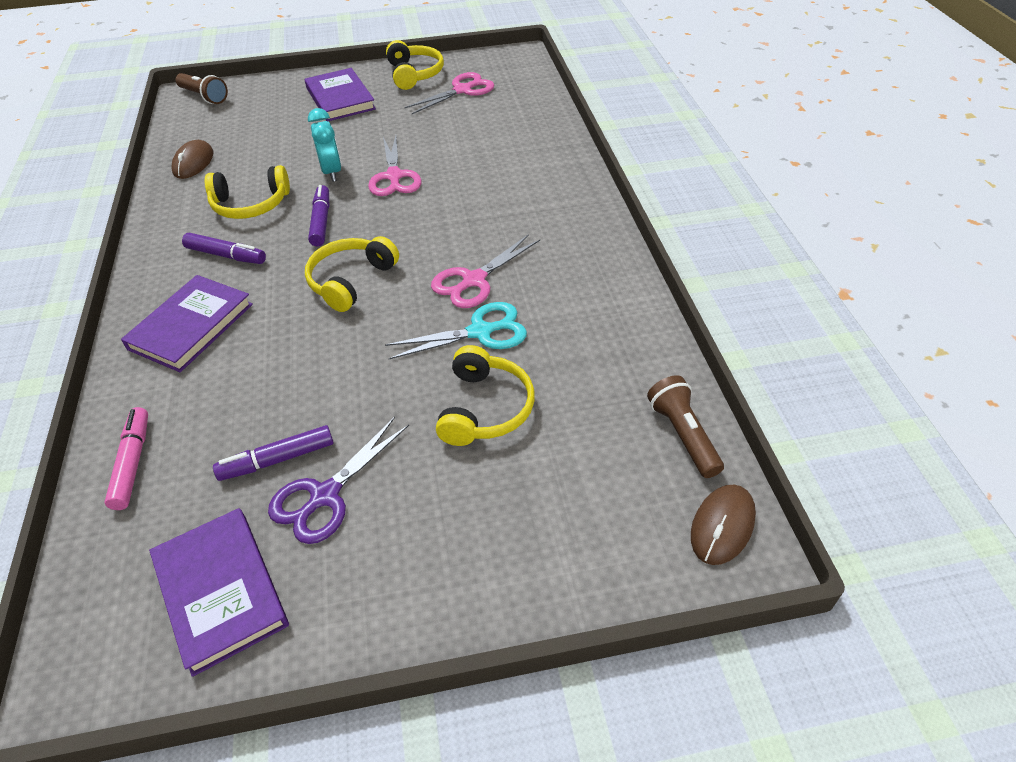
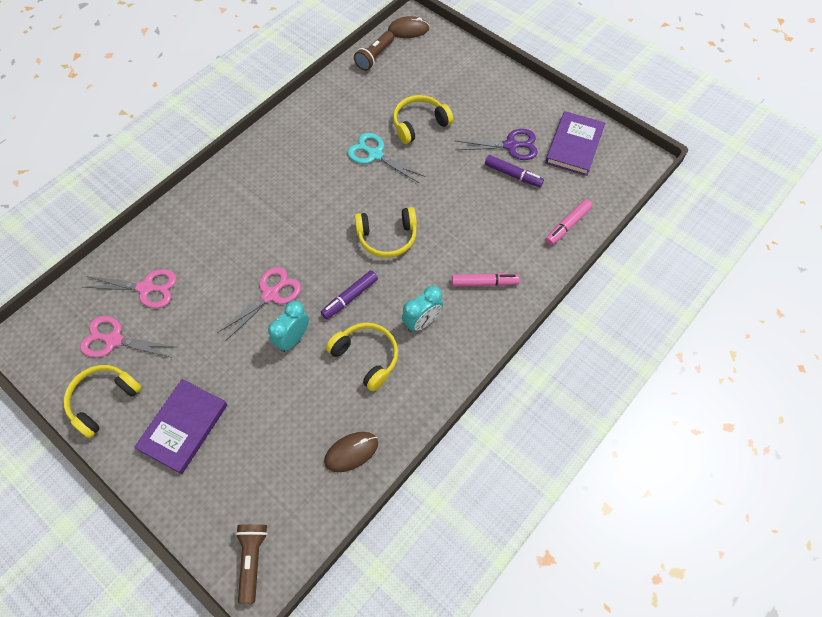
camera: 130 degrees left, 15 degrees up
purple book [121,275,253,372] -> pink marker [452,273,520,287]
purple marker [182,233,266,264] -> turquoise clock [402,286,443,332]
pink scissors [431,234,540,308] -> pink scissors moved to [84,269,177,308]

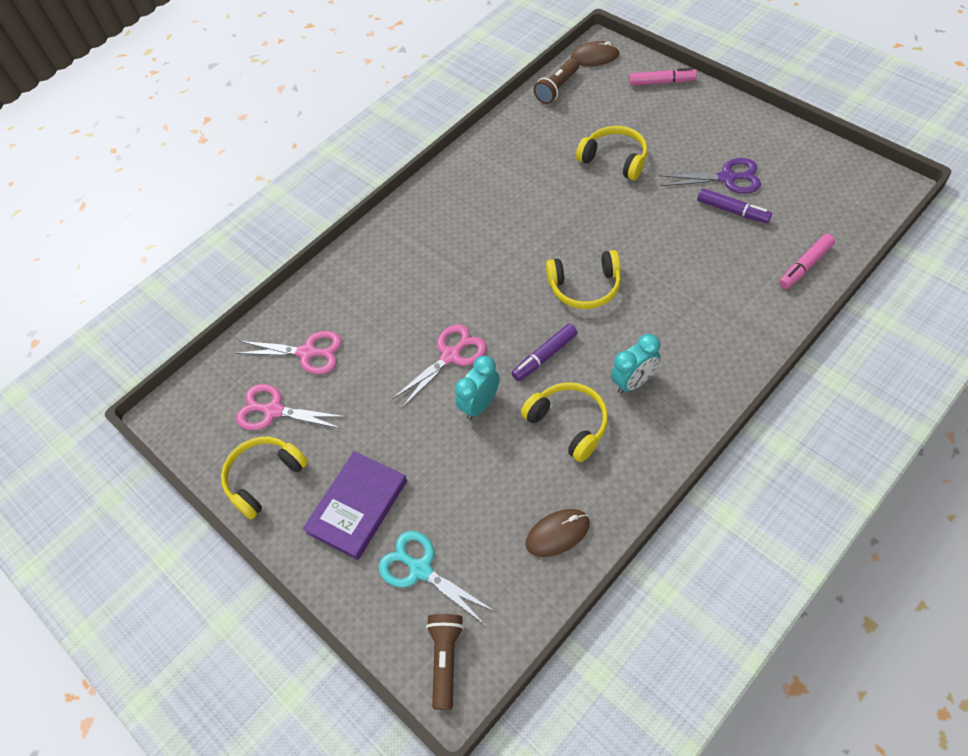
camera: 10 degrees right, 5 degrees down
turquoise scissors [347,133,426,183] -> turquoise scissors moved to [379,531,494,625]
yellow headphones [393,95,453,144] -> yellow headphones turned 60 degrees clockwise [576,126,648,180]
pink marker [452,273,520,287] -> pink marker moved to [629,68,697,86]
purple book [545,111,605,176] -> none

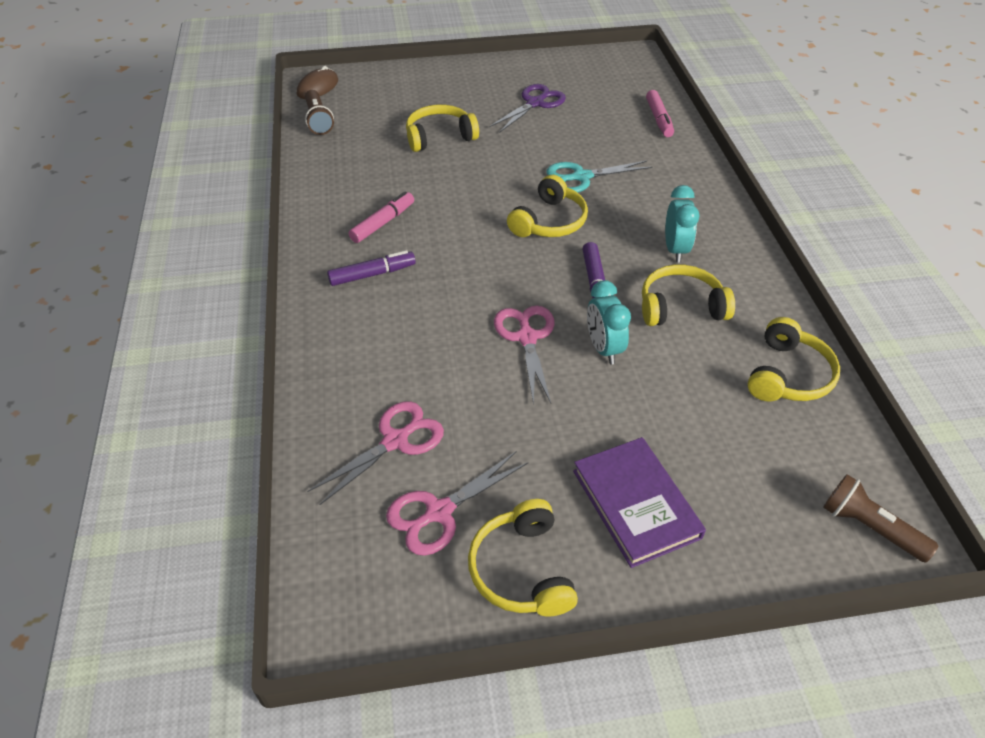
camera: 60 degrees left, 10 degrees down
turquoise scissors [379,531,494,625] -> turquoise scissors moved to [546,161,653,193]
brown mouse [526,509,590,557] -> yellow headphones [748,317,840,402]
pink marker [629,68,697,86] -> pink marker moved to [349,191,414,243]
purple marker [697,188,772,223] -> purple marker moved to [327,250,416,286]

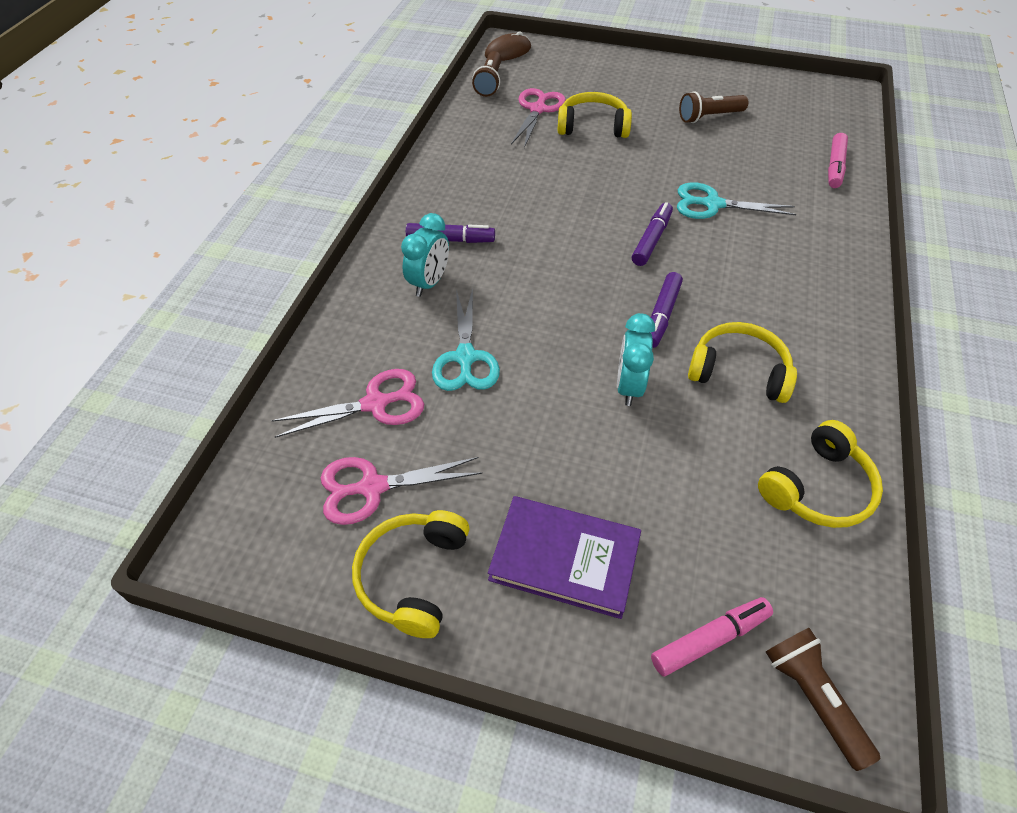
camera: 25 degrees right, 5 degrees up
pink marker [349,191,414,243] -> pink marker moved to [651,597,773,677]
purple scissors [489,84,566,133] -> brown flashlight [679,91,749,123]
pink scissors [494,306,555,405] -> pink scissors moved to [511,88,566,148]
yellow headphones [507,175,588,237] -> purple marker [632,202,673,266]
purple book [573,437,706,568] -> purple book turned 75 degrees counterclockwise [488,496,641,619]
turquoise clock [665,185,699,262] -> turquoise clock moved to [401,213,449,297]
none -> turquoise scissors [432,288,500,391]

